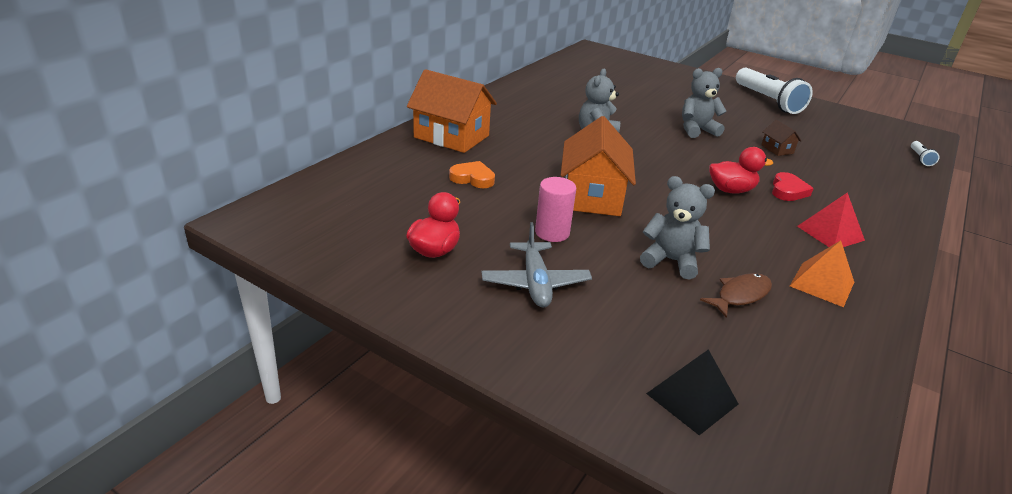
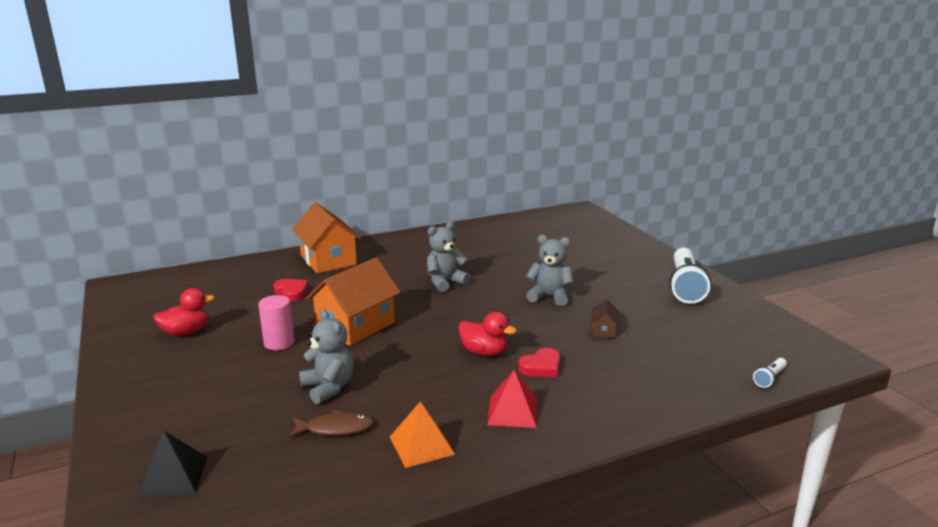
camera: 35 degrees right, 10 degrees down
orange heart [449,161,495,188] -> red heart [273,279,308,301]
grey plane [482,222,592,307] -> none

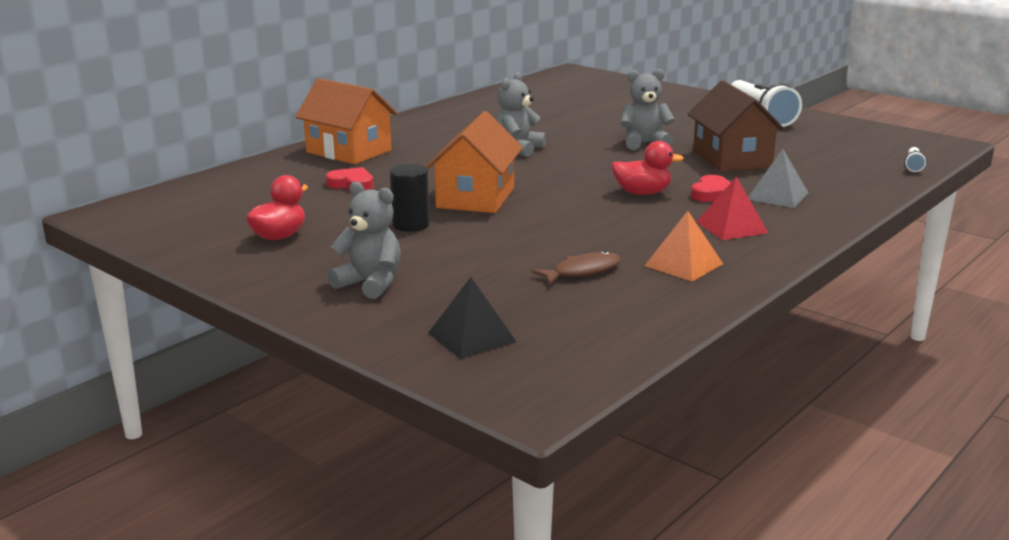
camera: 25 degrees left, 0 degrees up
pink cylinder [258,295,294,350] -> black cylinder [389,164,430,232]
grey teddy bear [299,309,353,404] -> grey teddy bear moved to [328,181,401,299]
brown house [590,299,620,338] -> brown house [688,80,785,172], size x2.28
none -> grey pyramid [748,149,809,208]

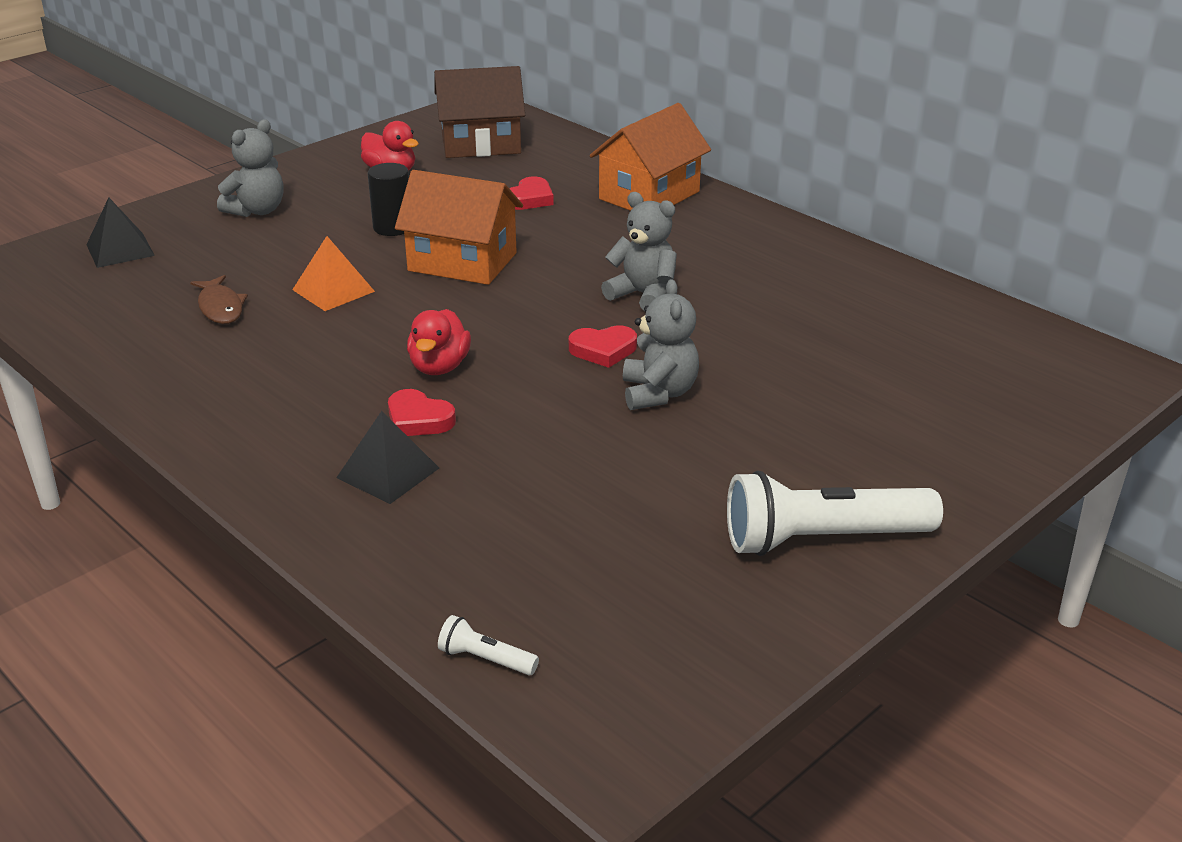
camera: 95 degrees right, 10 degrees up
orange pyramid [645,211,723,282] -> orange pyramid moved to [292,236,375,311]
brown house [688,80,785,172] -> brown house moved to [434,66,525,158]
red pyramid [696,177,768,240] -> none
grey pyramid [748,149,809,208] -> black pyramid [336,411,439,504]
none -> red heart [569,325,637,368]

